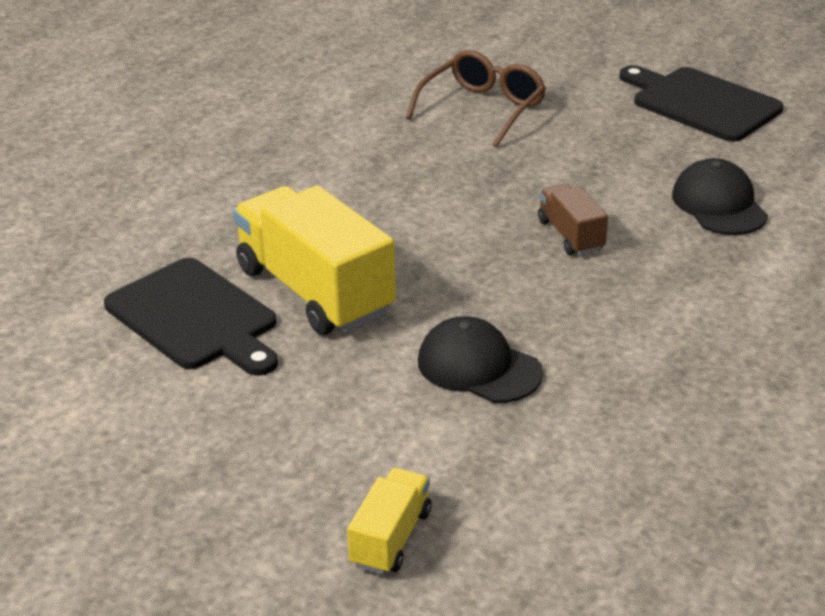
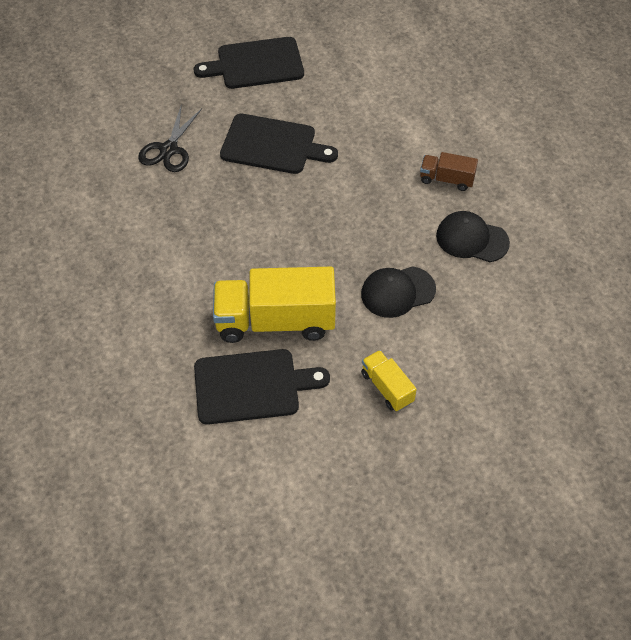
camera: 55 degrees left, 20 degrees up
yellow truck [347,468,431,575] -> yellow truck moved to [361,350,417,412]
brown glasses [406,50,546,147] -> black scissors [138,107,202,172]
brown truck [538,184,608,255] -> brown truck moved to [420,152,478,191]
black cap [672,158,768,235] -> black cap moved to [436,211,510,262]
none -> black cutting board [220,114,338,174]

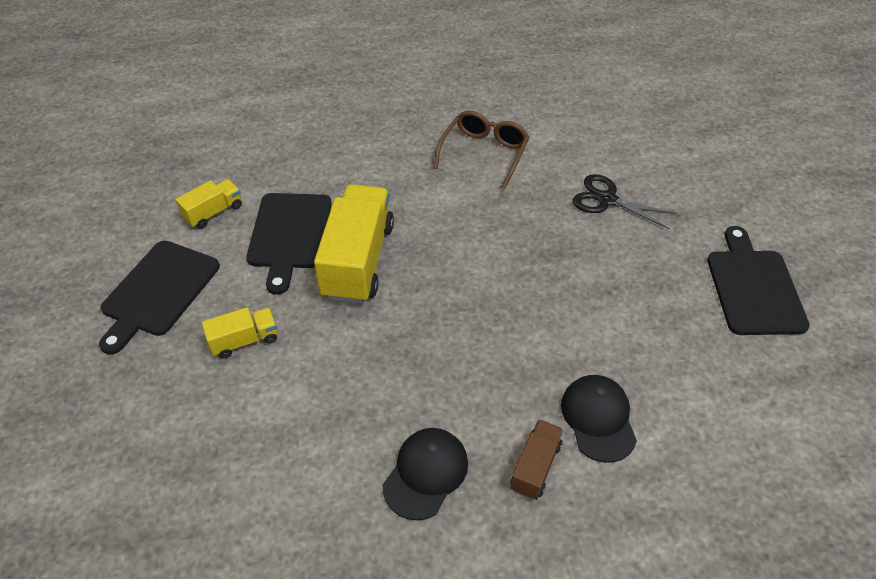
camera: 100 degrees right, 5 degrees down
black cutting board [220,114,338,174] -> black cutting board moved to [99,241,220,355]
black cap [361,266,436,318] -> black cap moved to [561,375,637,463]
none -> yellow truck [176,179,242,229]
none -> brown glasses [433,111,530,190]

